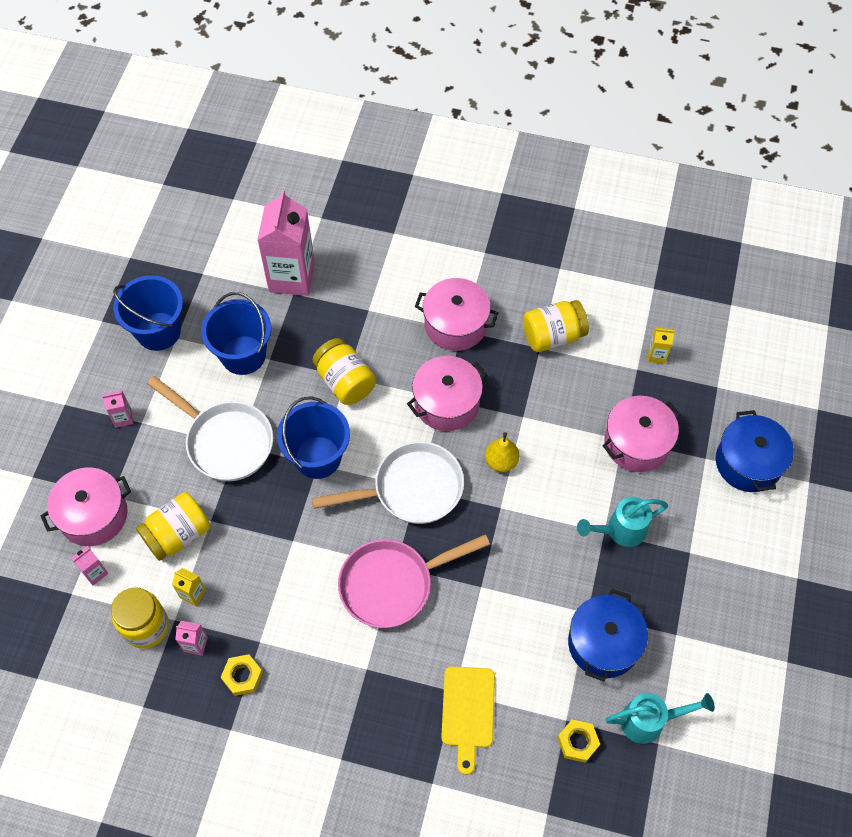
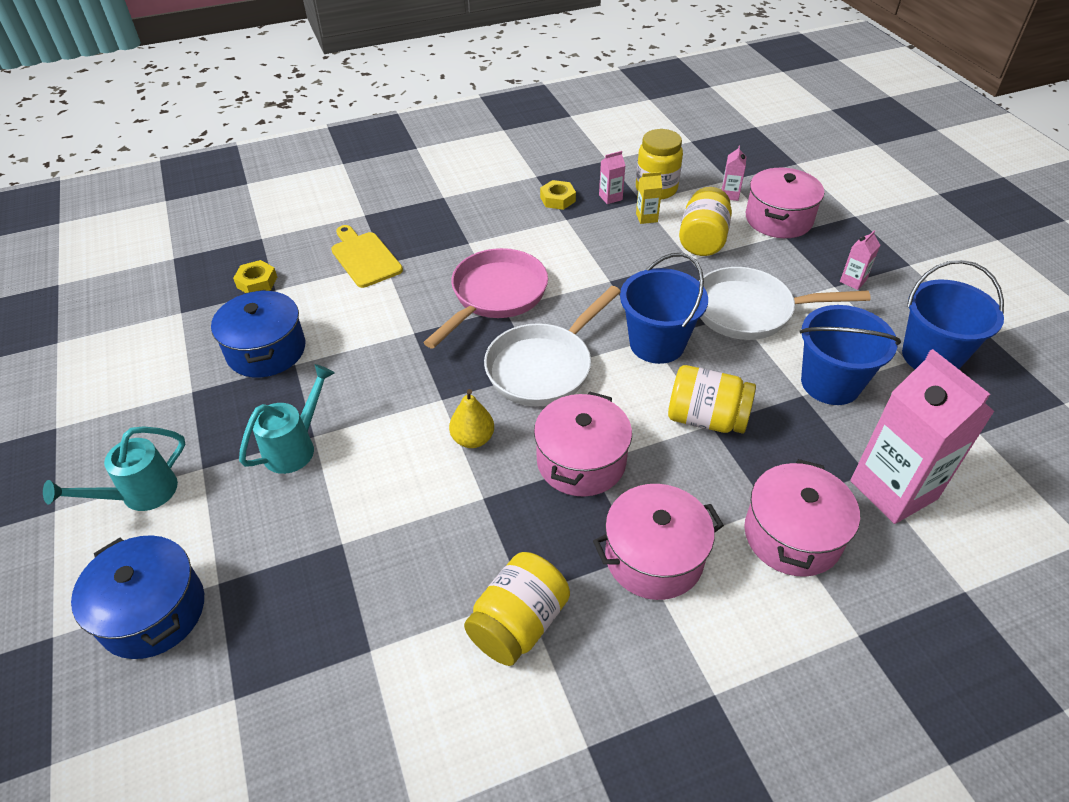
camera: 145 degrees right, 15 degrees down
pink pot [602,396,681,472] -> pink pot moved to [744,459,860,577]
turquoise watering can [605,693,715,744] -> turquoise watering can moved to [43,426,185,511]
yellow carton [648,327,675,364] -> none

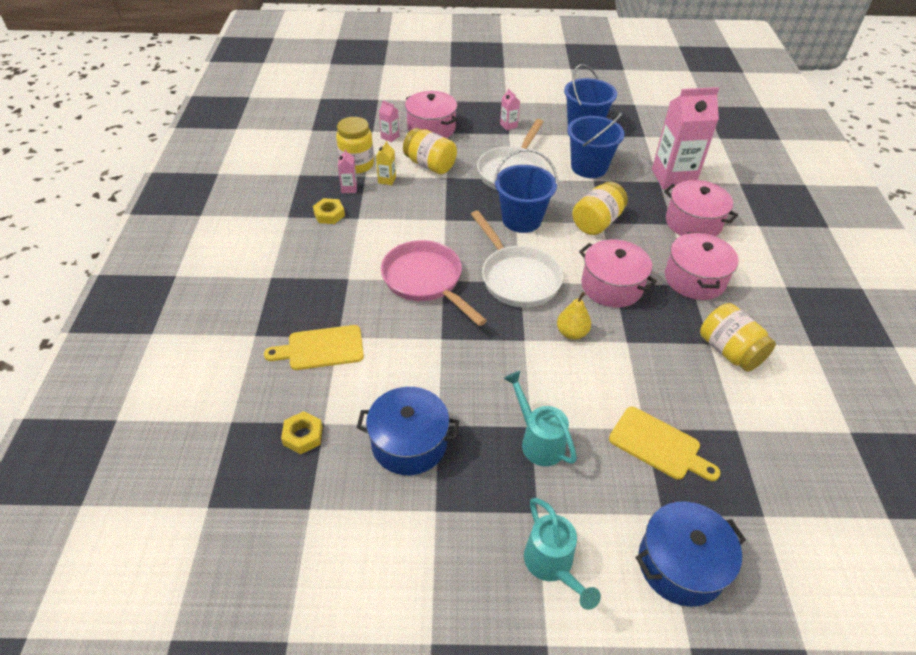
camera: 70 degrees left, 0 degrees up
none -> yellow cutting board [609,407,721,481]

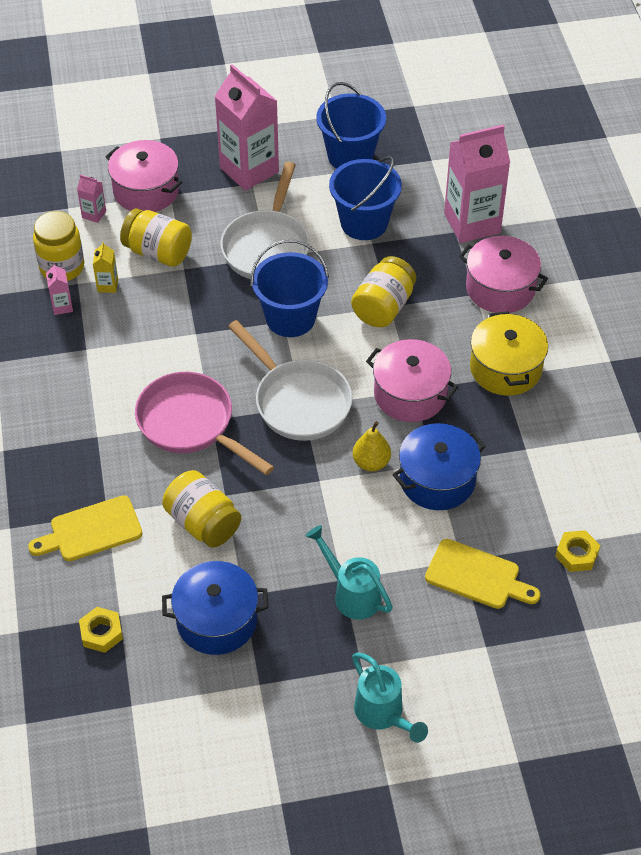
camera: 10 degrees left, 5 degrees up
yellow nut [313,198,345,224] -> yellow nut moved to [555,530,601,572]
pink carton [500,89,520,131] -> pink carton [215,64,279,191], size x2.40
blue pot [636,501,746,607] -> blue pot moved to [393,423,486,510]
pink pot [665,232,739,300] -> yellow pot [470,311,548,396]
yellow jar [700,303,776,372] -> yellow jar moved to [162,470,241,548]

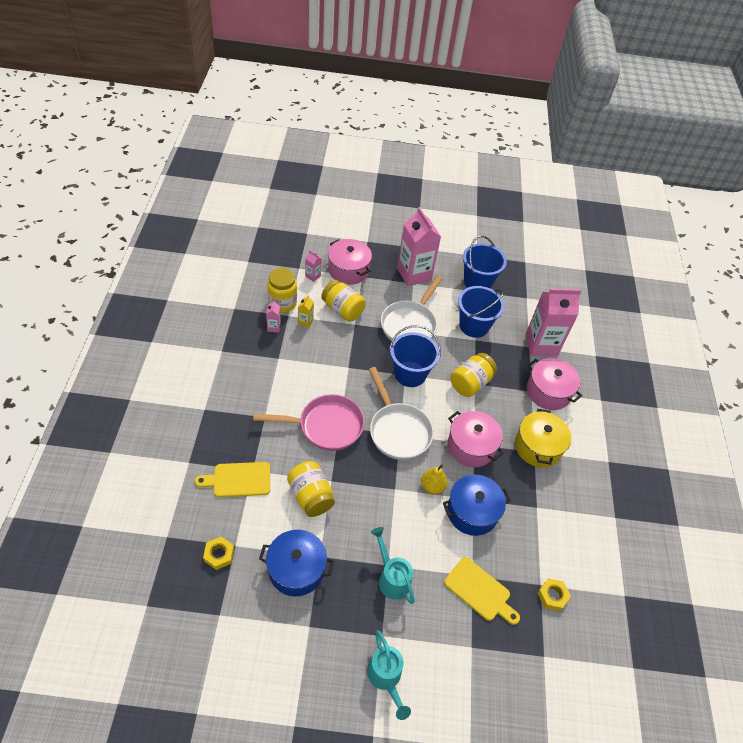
camera: 10 degrees right, 0 degrees up
pink pan [135,372,274,475] -> pink pan turned 120 degrees clockwise [253,394,365,451]

